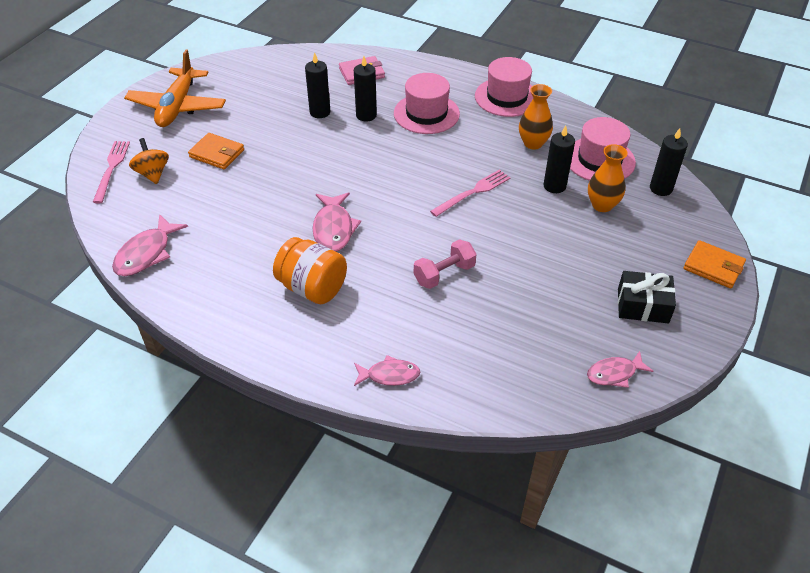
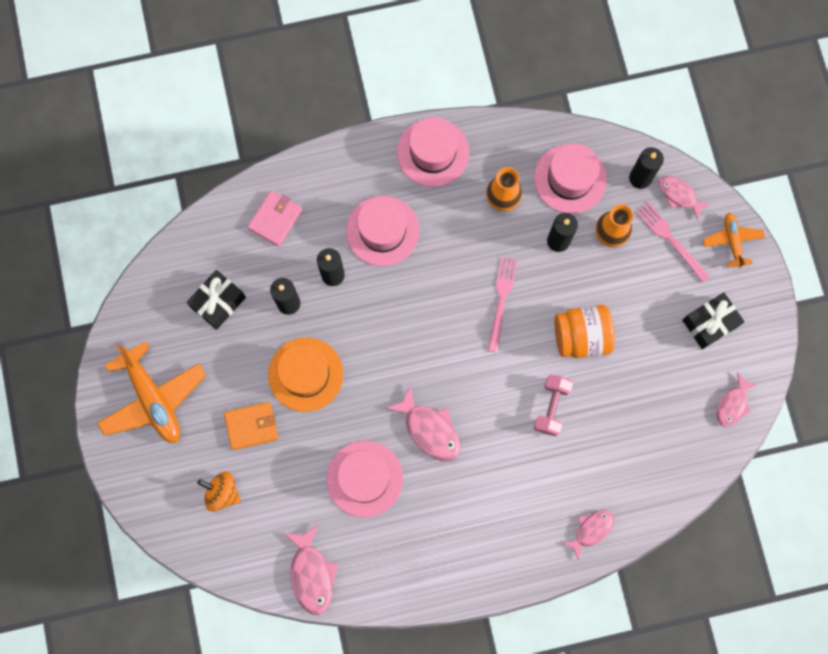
camera: 40 degrees left, 30 degrees up
pink fork [93,141,130,203] -> pink fork moved to [636,202,710,283]
orange jar [273,237,347,304] -> orange jar moved to [554,305,615,358]
orange wallet [683,240,746,288] -> orange plane [703,212,765,269]
none -> black gift [187,270,246,330]
none -> orange hat [268,338,343,412]
none -> pink hat [326,441,403,518]
none -> pink fish [659,176,711,220]

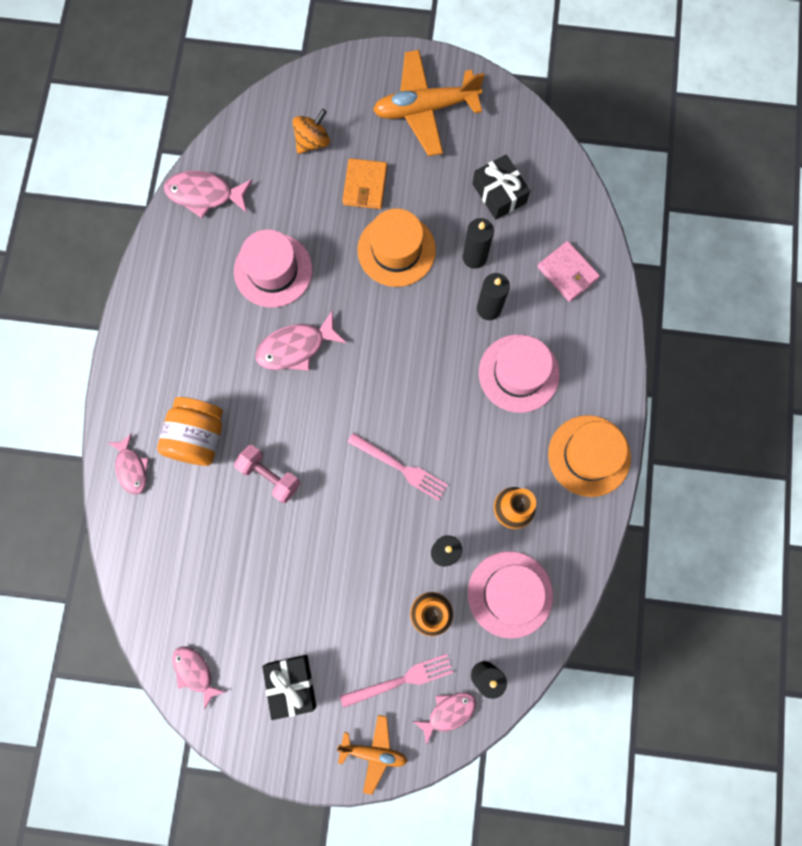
camera: 110 degrees right, 0 degrees up
pink hat [397,117,469,187] -> orange hat [548,415,631,497]
orange jar [554,305,615,358] -> orange jar moved to [157,397,223,466]

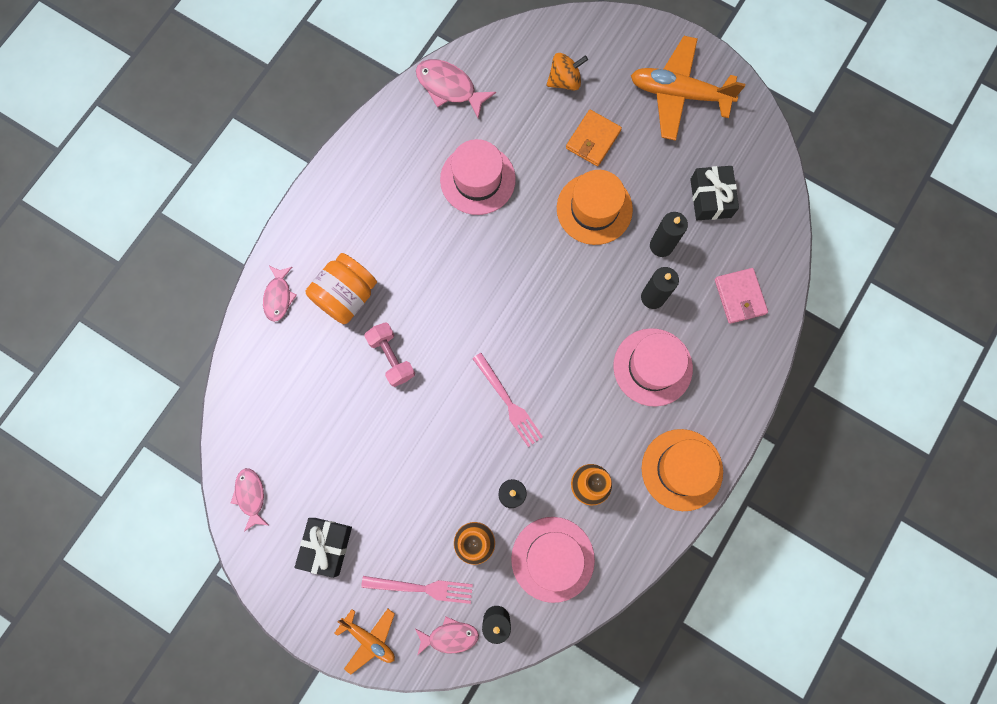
camera: 25 degrees right, 0 degrees up
pink fish [255,310,347,371] -> none

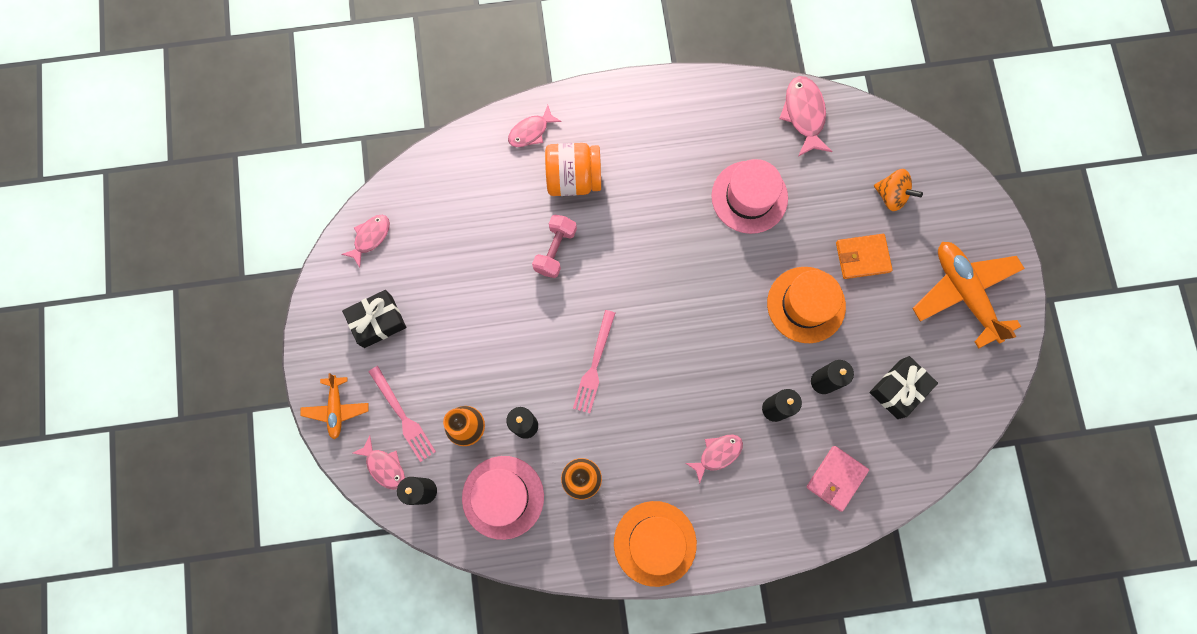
camera: 50 degrees right, 0 degrees up
pink hat [613,328,693,407] -> pink fish [686,434,743,484]

